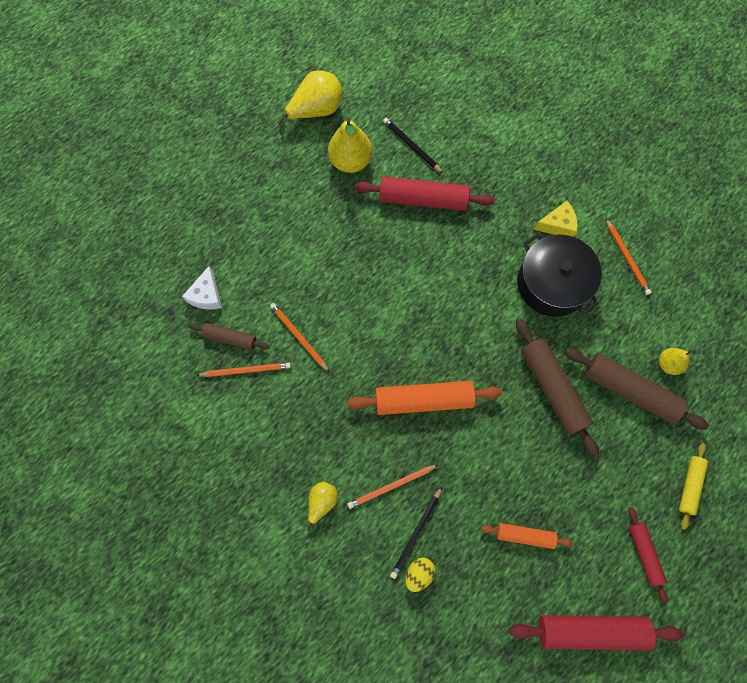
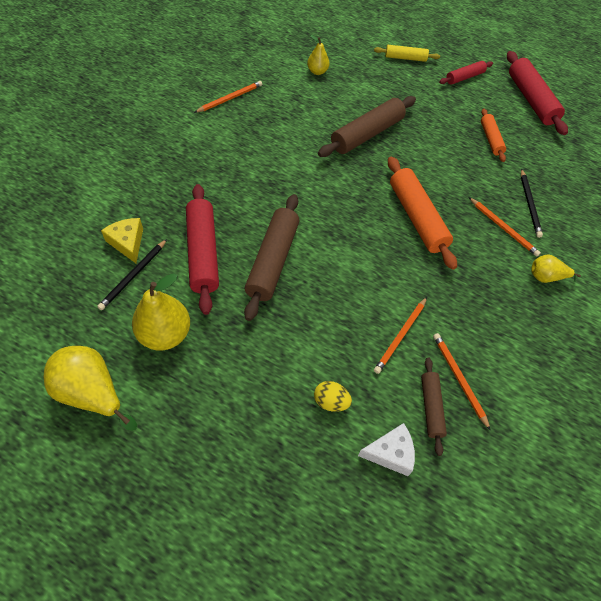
camera: 110 degrees left, 15 degrees down
black pencil [390,487,442,579] -> black pencil turned 75 degrees clockwise [521,169,543,238]
yellow egg [405,558,435,592] -> yellow egg moved to [314,381,352,412]
black pot [517,233,602,317] -> none
yellow cheese [534,201,578,237] -> yellow cheese moved to [101,218,143,263]
brown rolling pin [564,348,709,430] -> brown rolling pin moved to [244,194,299,321]

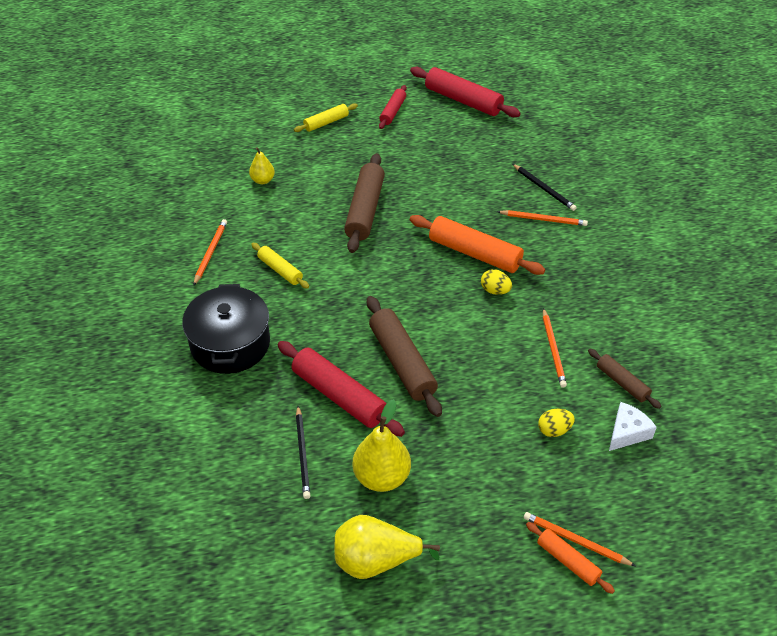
camera: 35 degrees left, 10 degrees down
yellow cheese [101,218,143,263] -> none
orange pencil [433,333,491,431] -> orange pencil moved to [524,512,635,566]
orange rolling pin [481,109,506,162] -> orange rolling pin moved to [526,522,615,594]
yellow pear [531,254,581,283] -> none
none -> black pot [182,284,270,374]
none -> yellow rolling pin [251,243,309,289]
none -> yellow egg [481,269,512,295]

